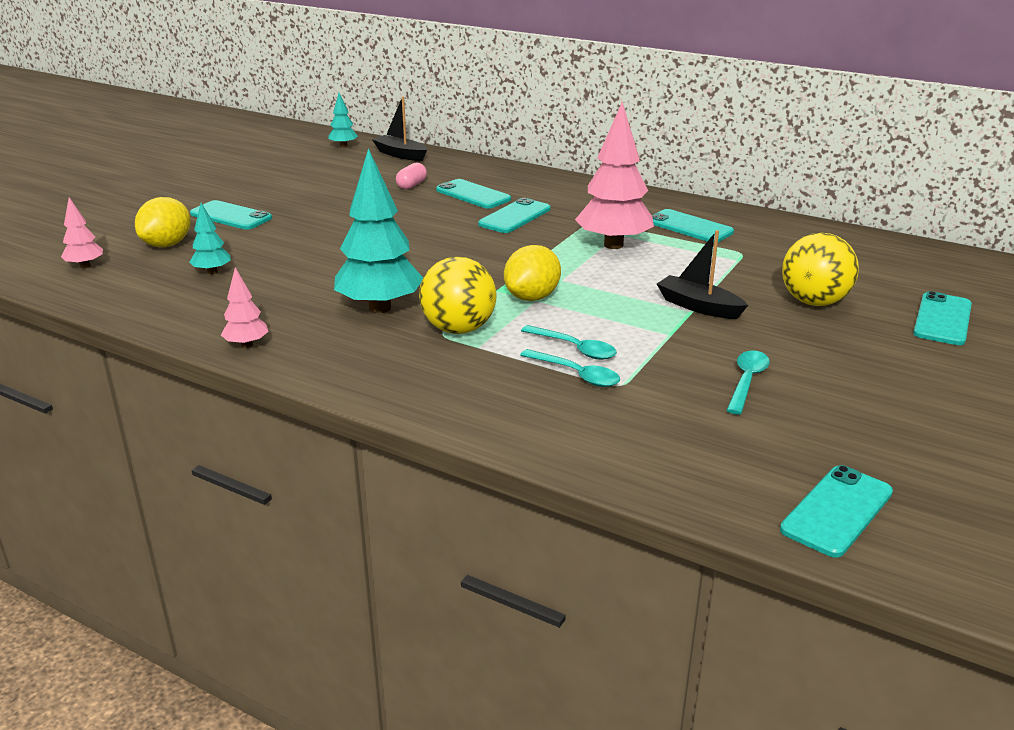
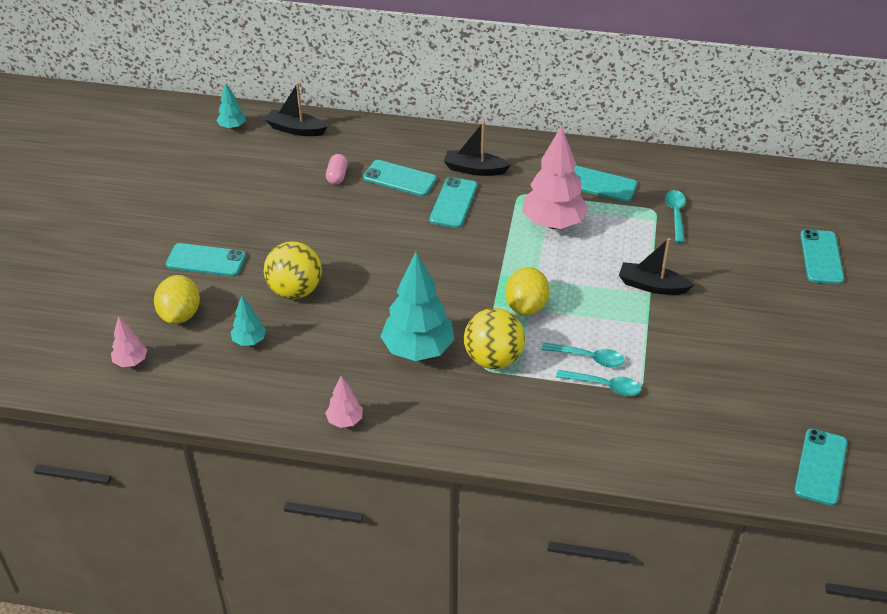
camera: 20 degrees left, 15 degrees up
turquoise spoon [726,350,770,415] -> turquoise spoon moved to [665,190,686,243]
yellow ball [782,233,859,306] -> yellow ball moved to [264,241,322,299]
none -> black boat [443,122,511,176]

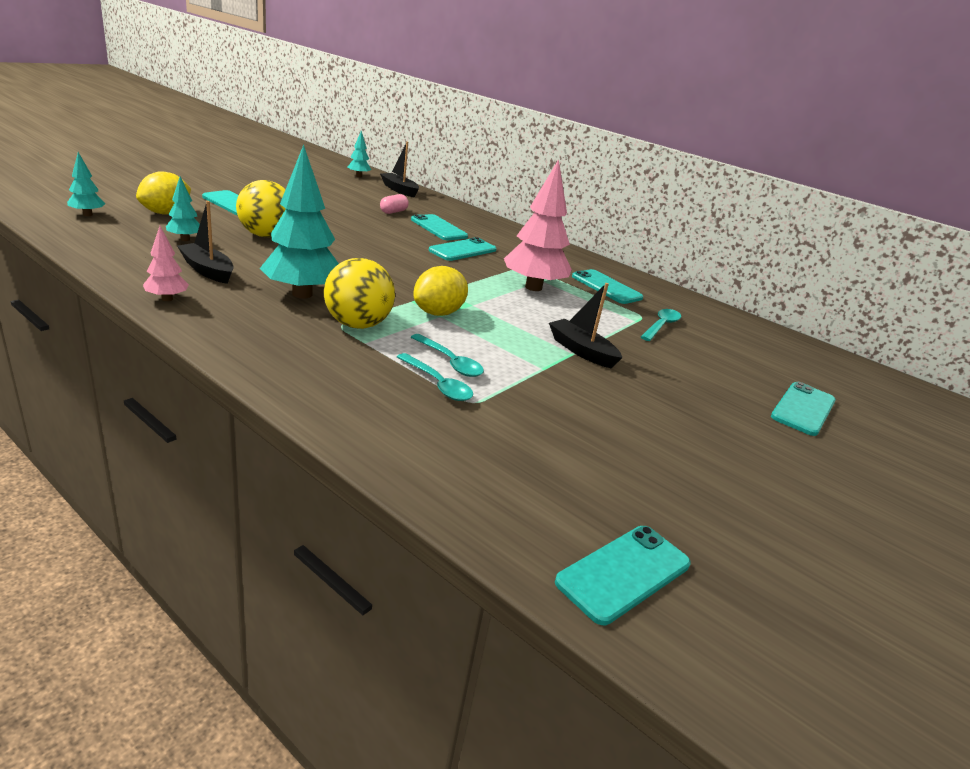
camera: 25 degrees right, 15 degrees down
pink tree [111,316,147,367] -> turquoise tree [67,152,106,216]
black boat [443,122,511,176] -> black boat moved to [177,201,234,284]

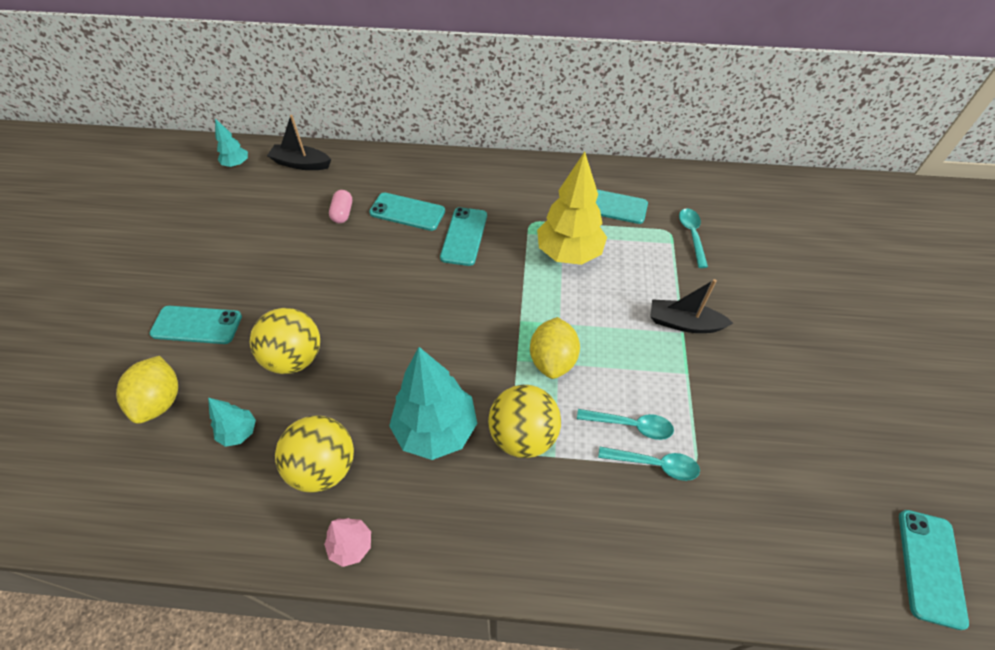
camera: 30 degrees left, 25 degrees up
turquoise tree [67,152,106,216] -> none
black boat [177,201,234,284] -> yellow ball [275,415,354,492]
pink tree [504,159,572,291] -> yellow tree [537,151,607,265]
turquoise phone [771,382,836,436] -> none

